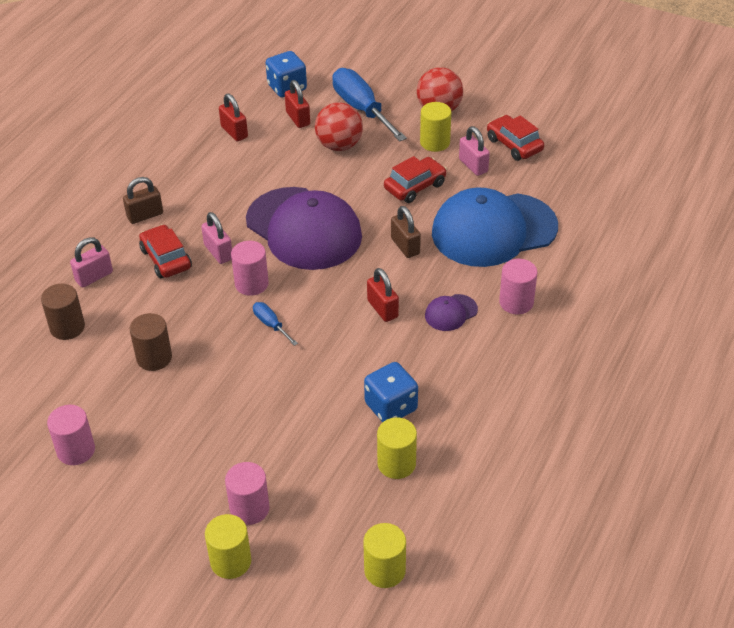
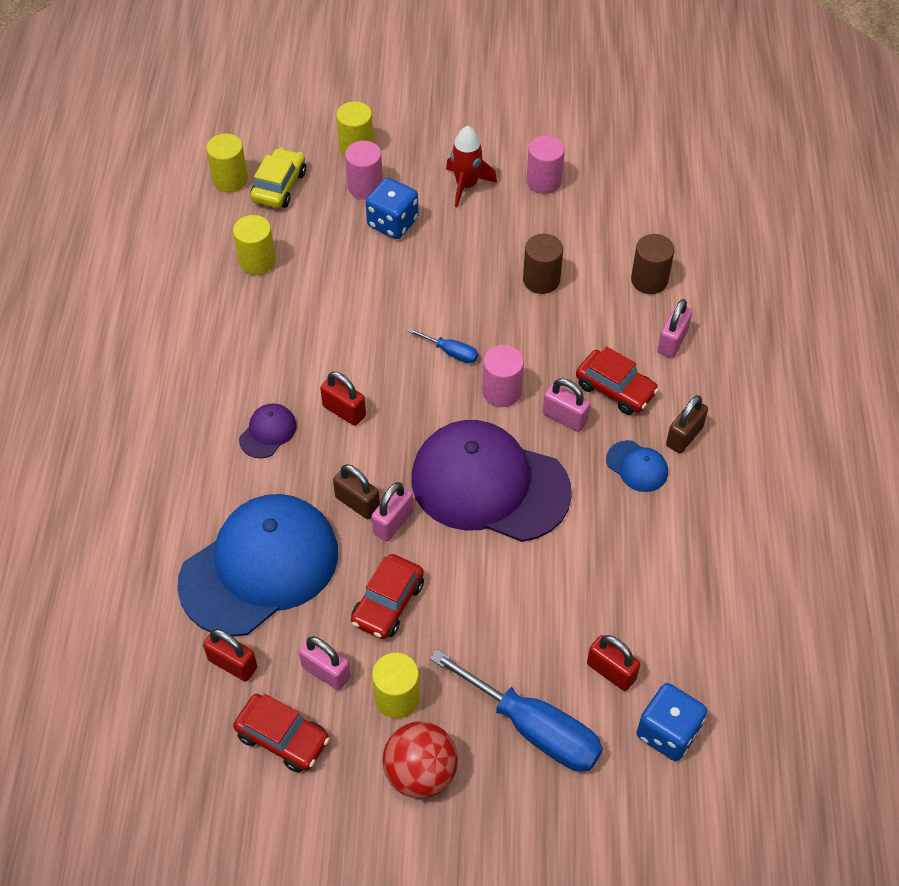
camera: 155 degrees right, 10 degrees up
red padlock [219,94,248,141] -> red padlock moved to [203,629,257,682]
red ball [315,102,363,151] -> none
blue dice [364,362,418,422] -> blue dice moved to [366,178,419,239]
pink cylinder [499,259,537,314] -> none
none -> yellow car [250,147,306,208]
none -> pink padlock [371,482,413,541]
none -> red rocket [446,126,497,208]
none -> blue cap [606,440,668,492]

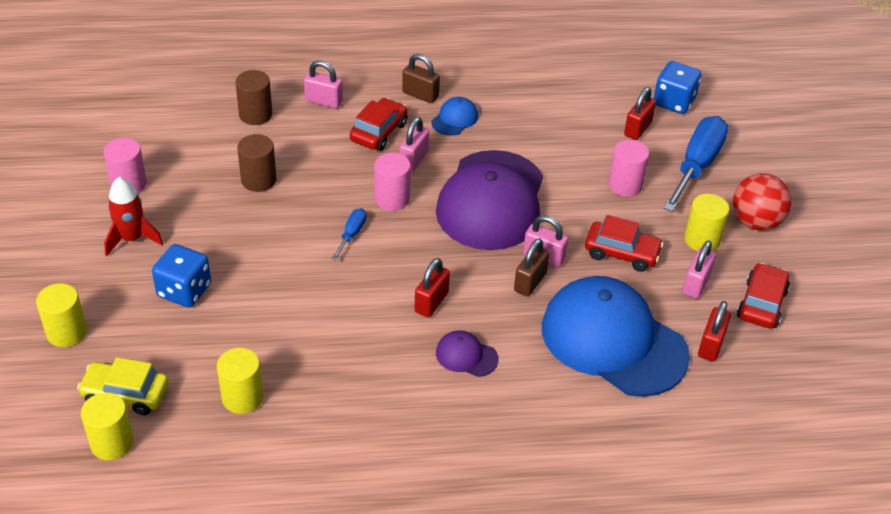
camera: 100 degrees left, 10 degrees down
pink cylinder [345,141,383,199] -> pink cylinder moved to [608,140,649,197]

